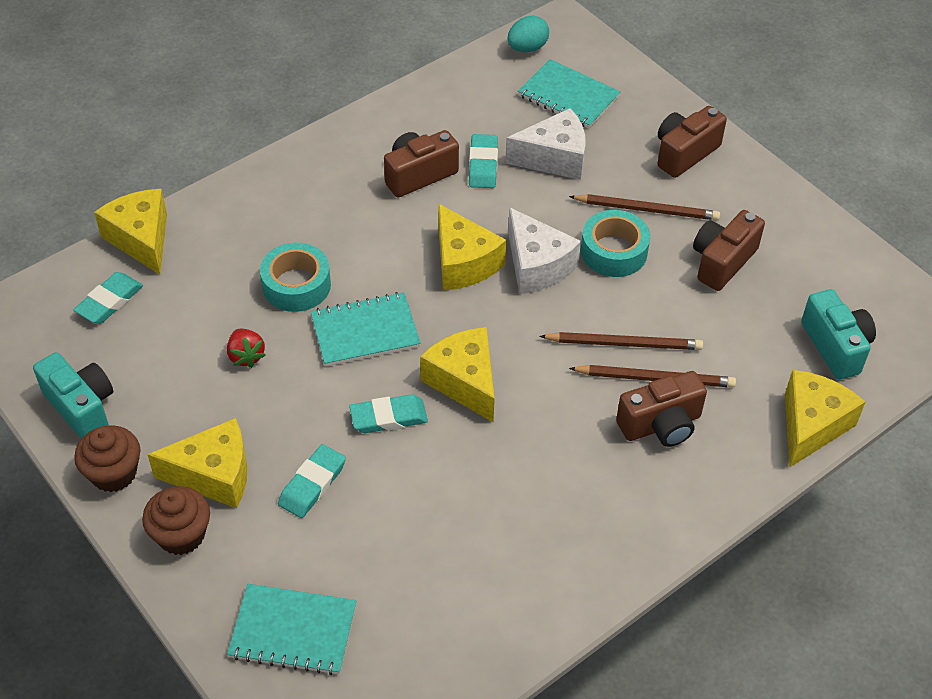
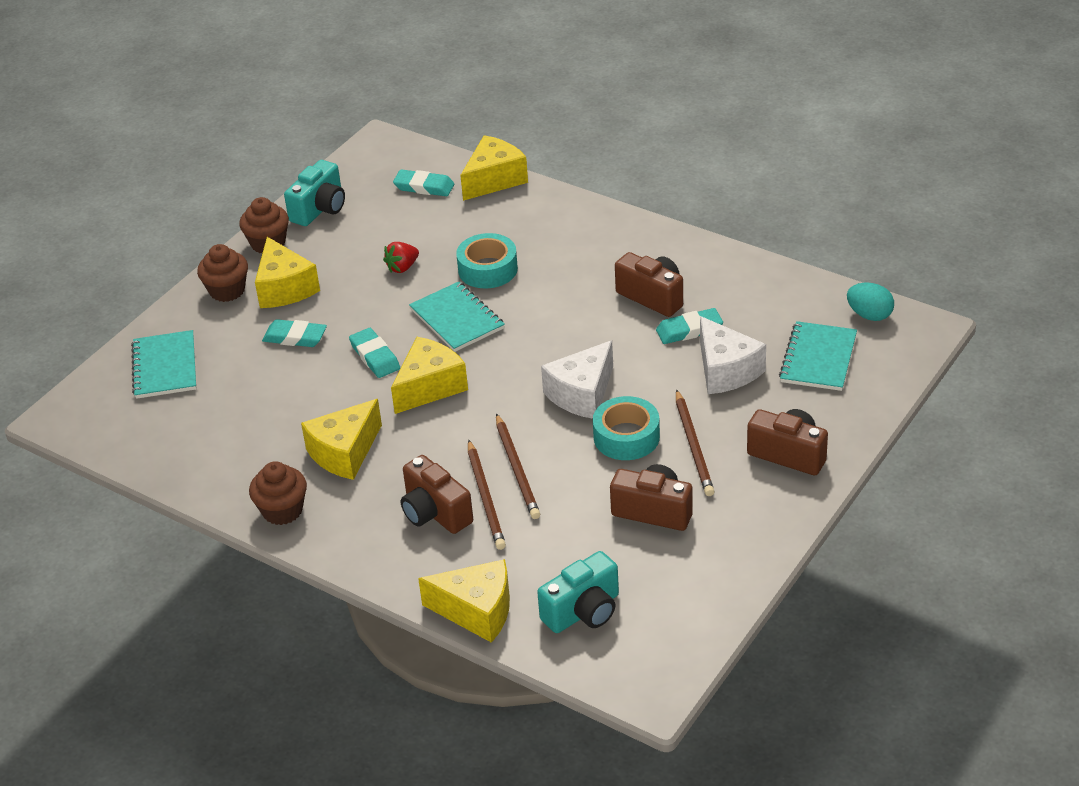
camera: 75 degrees right, 10 degrees down
yellow cheese [438,204,506,291] -> yellow cheese moved to [301,399,382,480]
none -> brown cupcake [249,461,307,525]

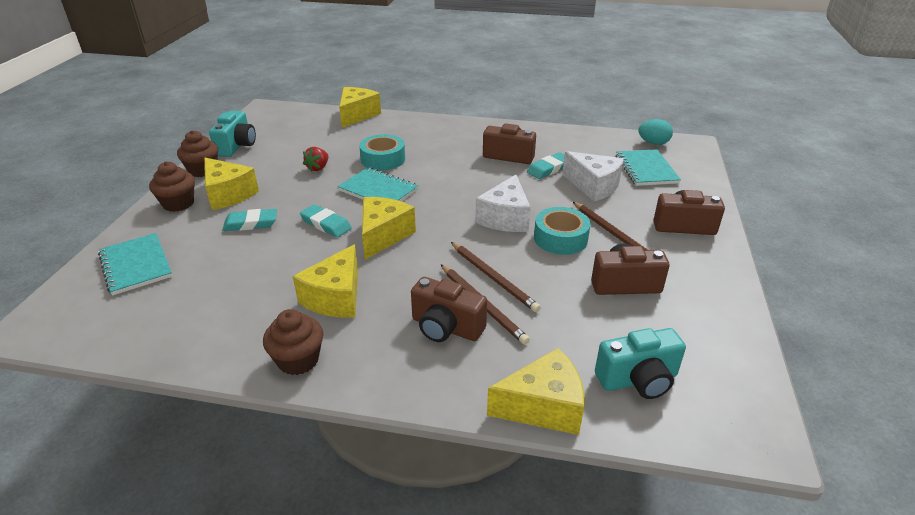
camera: 25 degrees left, 5 degrees down
turquoise eraser [393,169,454,196] -> none
turquoise camera [537,551,619,633] -> turquoise camera turned 45 degrees clockwise [595,328,686,399]

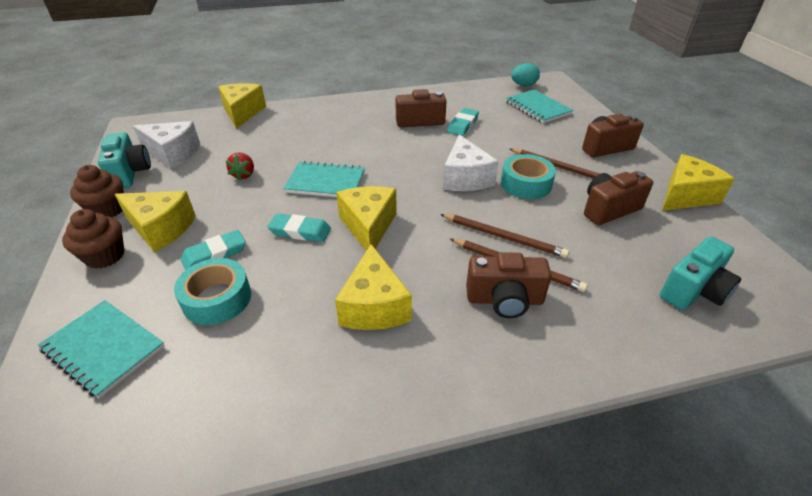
camera: 25 degrees left, 5 degrees up
brown cupcake [263,309,324,375] -> none
turquoise tape [359,134,405,171] -> turquoise tape moved to [174,258,251,325]
yellow cheese [487,348,584,435] -> yellow cheese moved to [662,154,735,211]
white cheese [562,151,624,202] -> white cheese moved to [133,121,200,169]

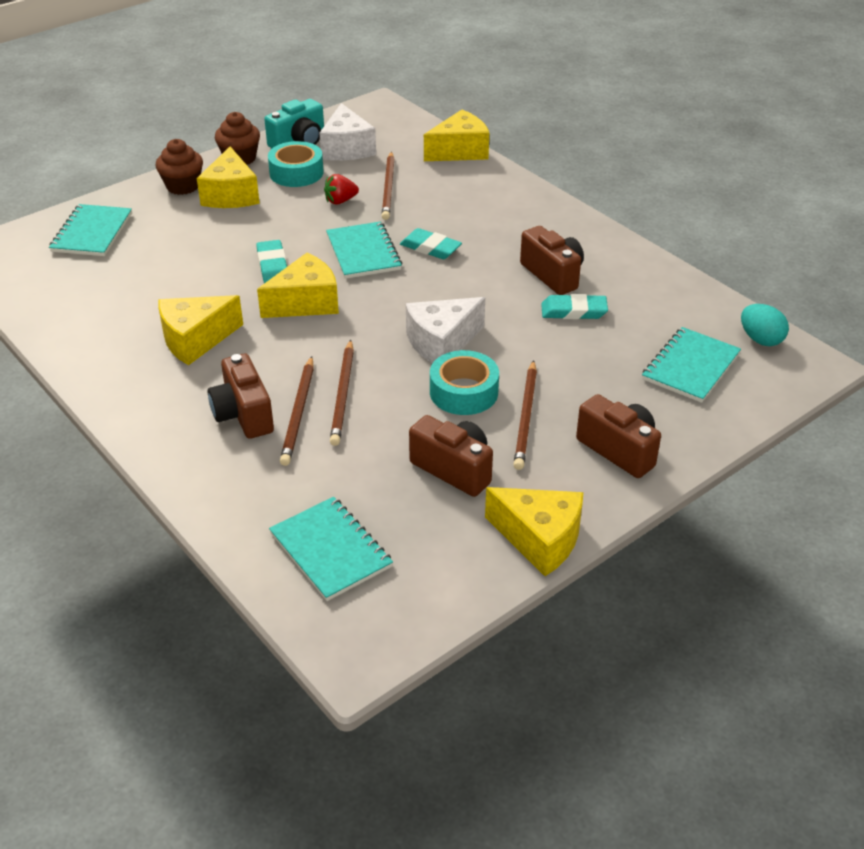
camera: 65 degrees right, 0 degrees up
turquoise tape [174,258,251,325] -> turquoise tape moved to [268,141,324,187]
turquoise eraser [181,230,246,270] -> turquoise eraser moved to [400,228,462,259]
turquoise camera [660,236,741,310] -> turquoise notebook [269,497,393,601]
none -> brown pencil [382,151,395,220]

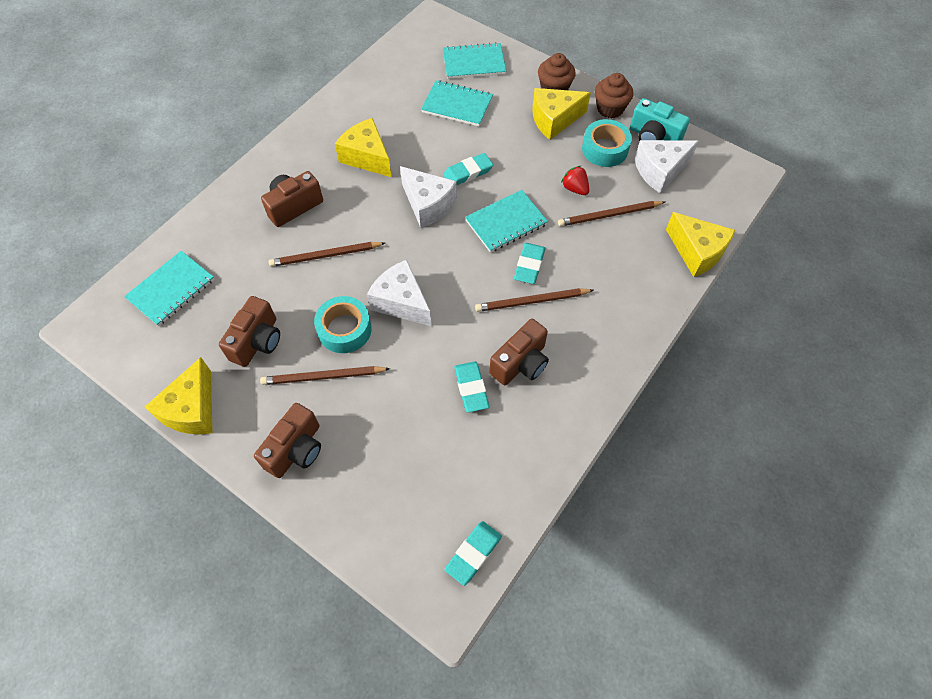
camera: 75 degrees right, 20 degrees up
yellow cheese [257,253,339,318] -> white cheese [400,166,457,228]
brown pencil [280,356,314,466] -> brown pencil moved to [475,288,594,312]
turquoise notebook [642,327,741,403] -> turquoise notebook moved to [421,80,493,126]
turquoise egg [741,304,789,346] -> turquoise eraser [444,521,502,586]

